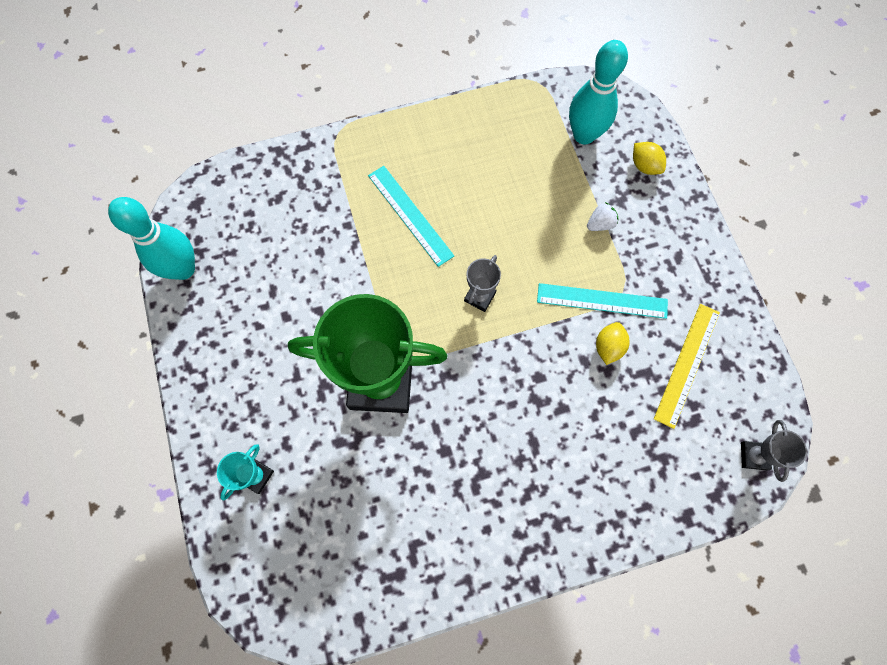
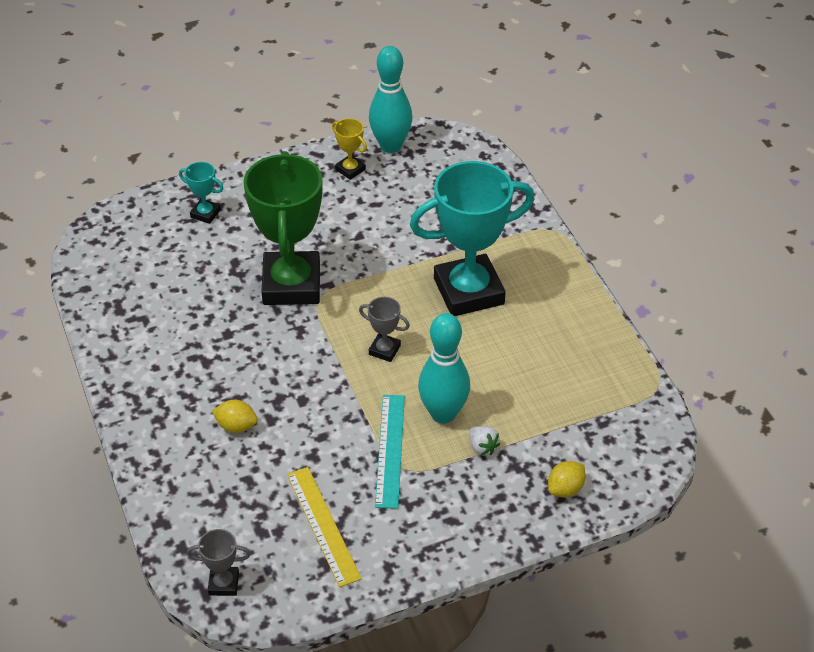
camera: 85 degrees right, 25 degrees down
turquoise ruler [368,166,454,267] -> turquoise trophy [410,161,534,316]
turquoise bowling pin [569,40,628,144] -> turquoise bowling pin moved to [418,313,470,424]
yellow lemon [596,322,629,365] -> yellow lemon moved to [212,400,258,433]
yellow ruler [654,304,720,429] -> yellow ruler turned 45 degrees clockwise [287,467,362,587]
none -> yellow trophy [332,118,367,180]

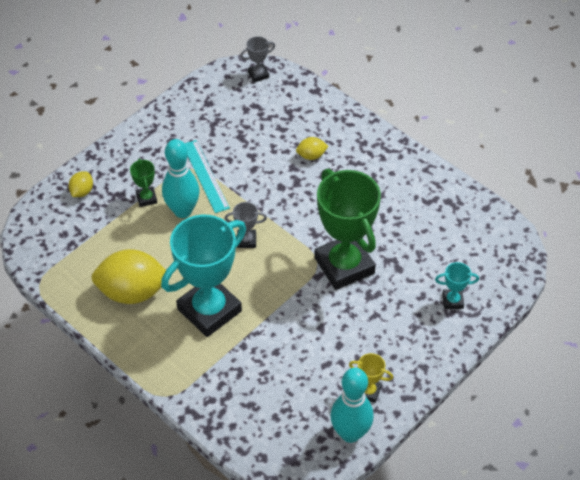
camera: 155 degrees right, 5 degrees up
yellow ruler [287,467,362,587] -> none
white strawberry [469,426,500,456] -> green trophy [130,158,157,207]
none -> yellow lemon [91,249,166,304]

